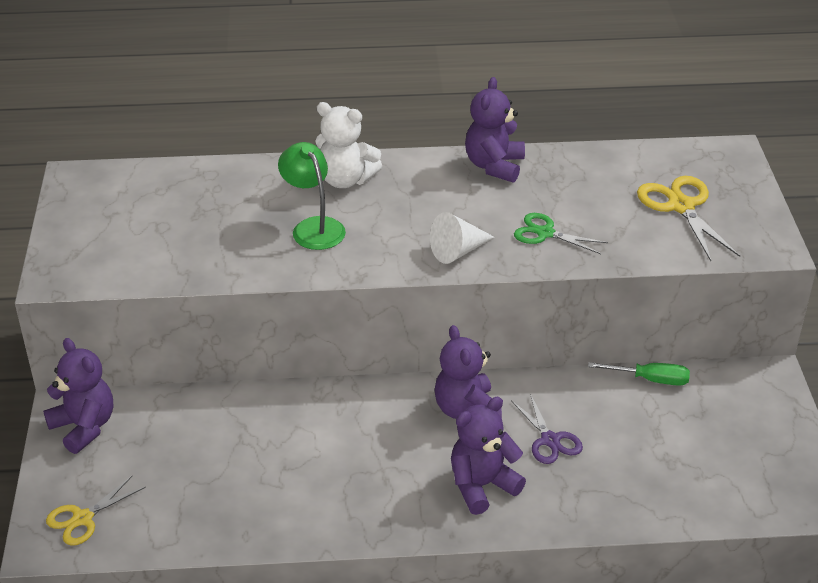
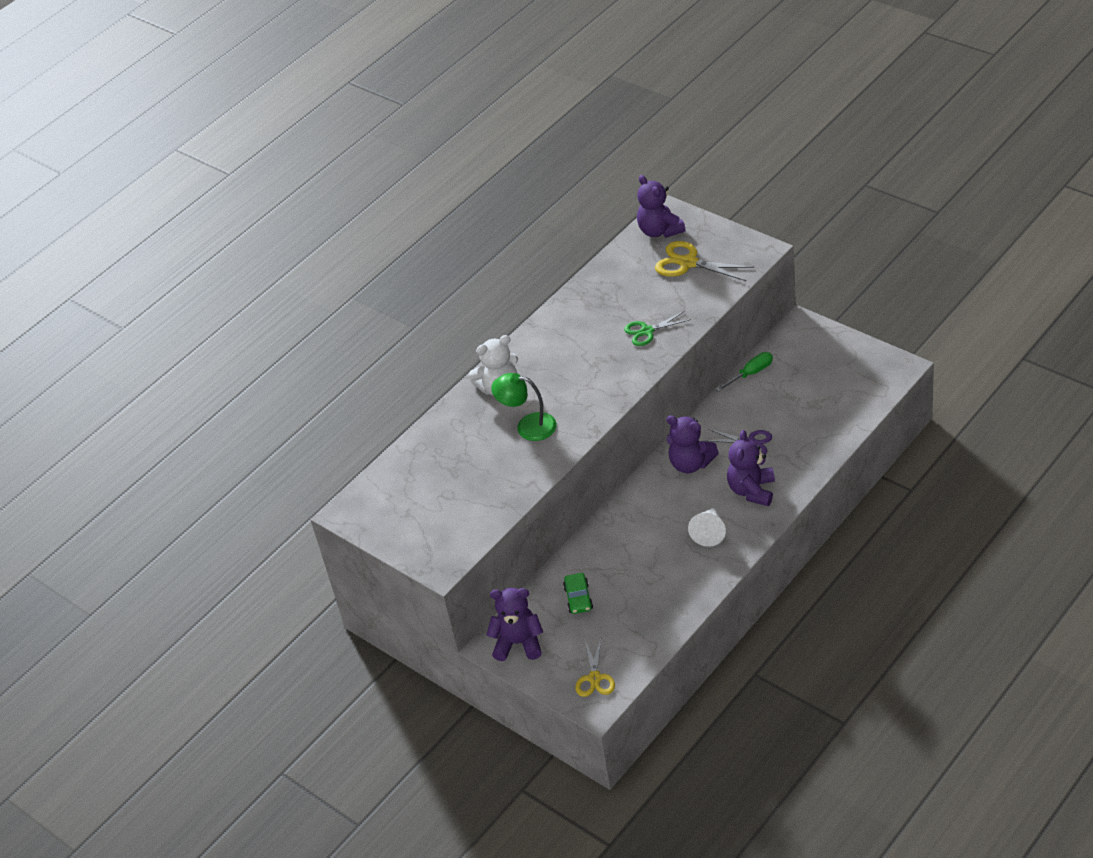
camera: 40 degrees left, 5 degrees up
white cone [430,212,494,264] -> white cone moved to [688,508,726,547]
purple teddy bear [465,77,525,183] -> purple teddy bear moved to [637,175,686,238]
none -> green car [563,573,593,614]

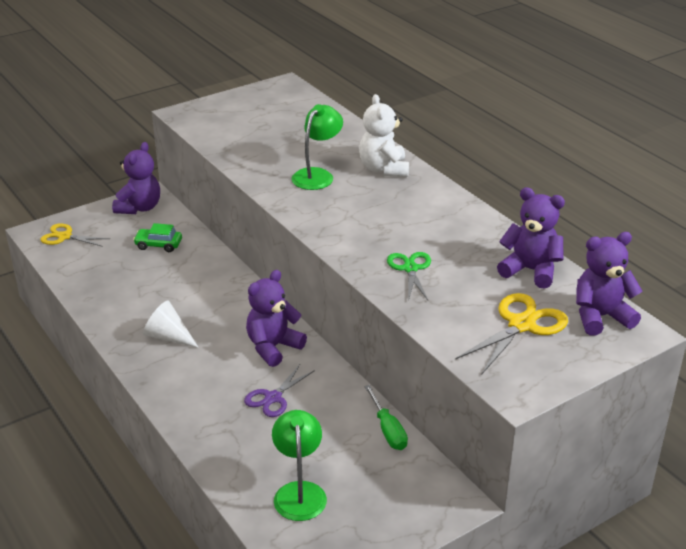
camera: 100 degrees right, 10 degrees down
purple teddy bear [727,430,775,506] -> purple teddy bear moved to [497,187,565,289]
none -> green lamp [272,410,327,521]

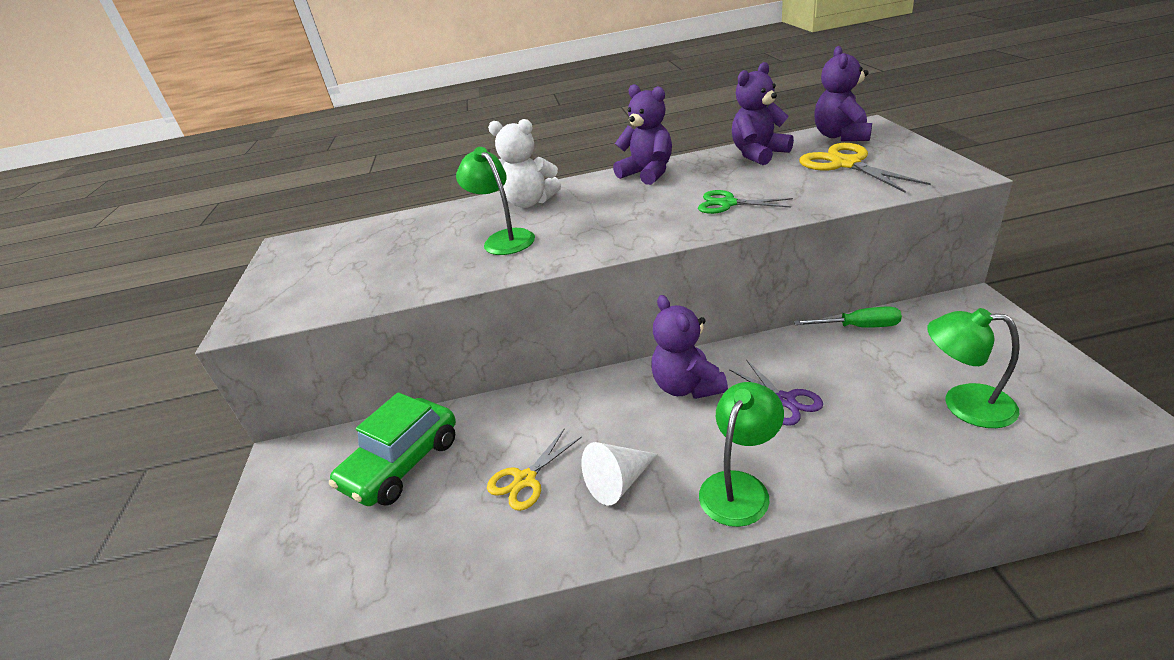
camera: 60 degrees left, 0 degrees up
yellow scissors [40,223,110,247] -> yellow scissors moved to [487,429,582,511]
purple teddy bear [112,142,160,214] -> purple teddy bear moved to [613,84,672,185]
green car [133,223,182,252] -> green car [329,392,456,506], size x1.83
none -> green lamp [699,382,784,527]

